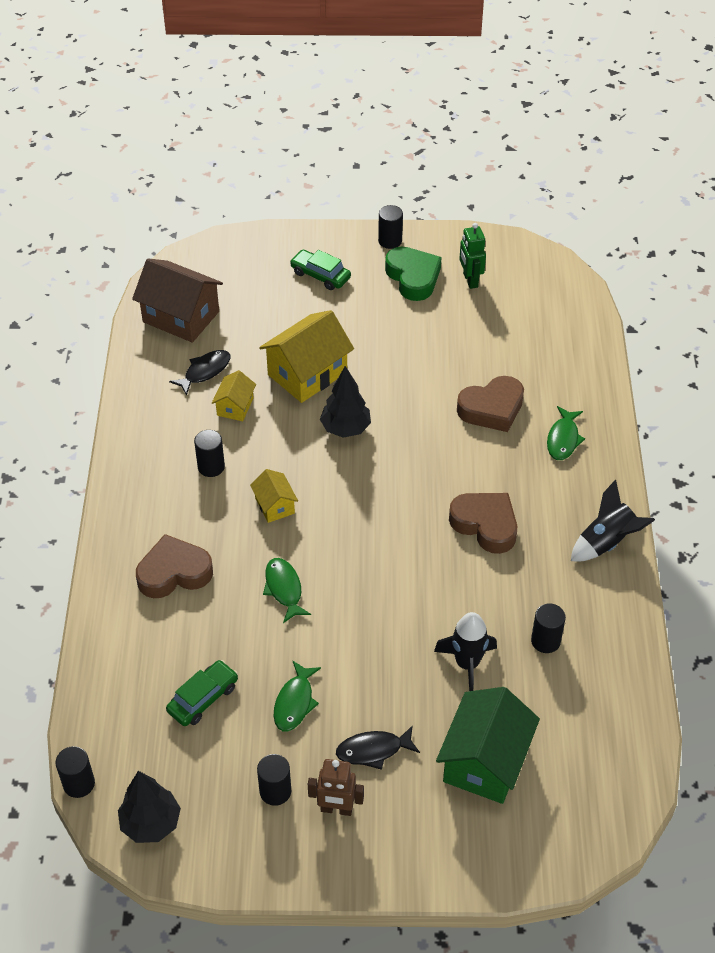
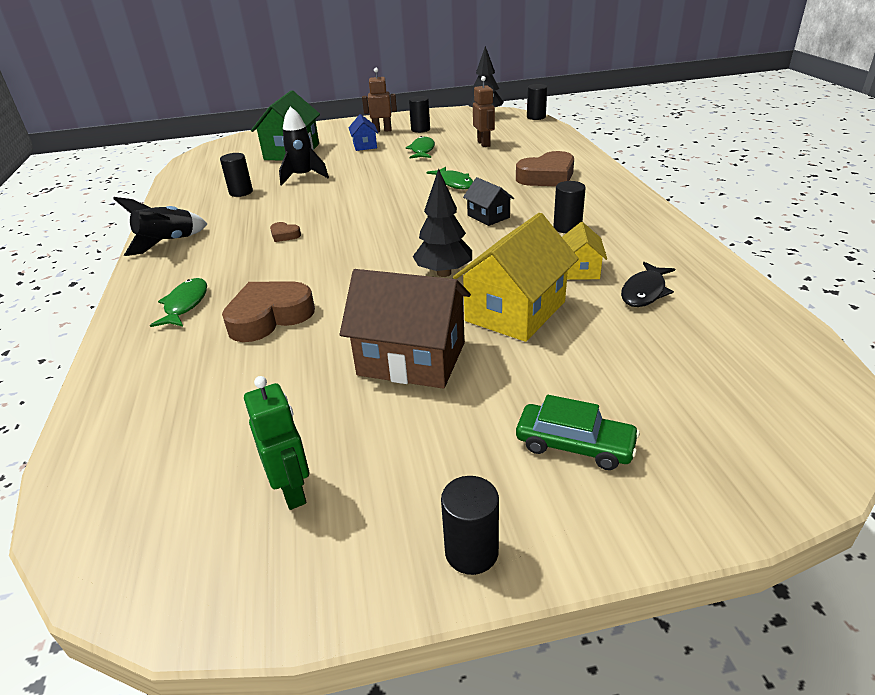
camera: 170 degrees right, 15 degrees down
brown house [132,258,223,343] -> brown house moved to [340,269,471,389]
green car [166,660,238,726] -> brown robot [473,76,495,147]
yellow house [250,469,298,523] -> black house [463,177,514,226]
black fish [336,725,420,770] -> blue house [349,114,378,151]
green heart [385,246,442,301] -> none
brown heart [449,493,517,554] -> brown heart [270,222,301,242], size x0.45

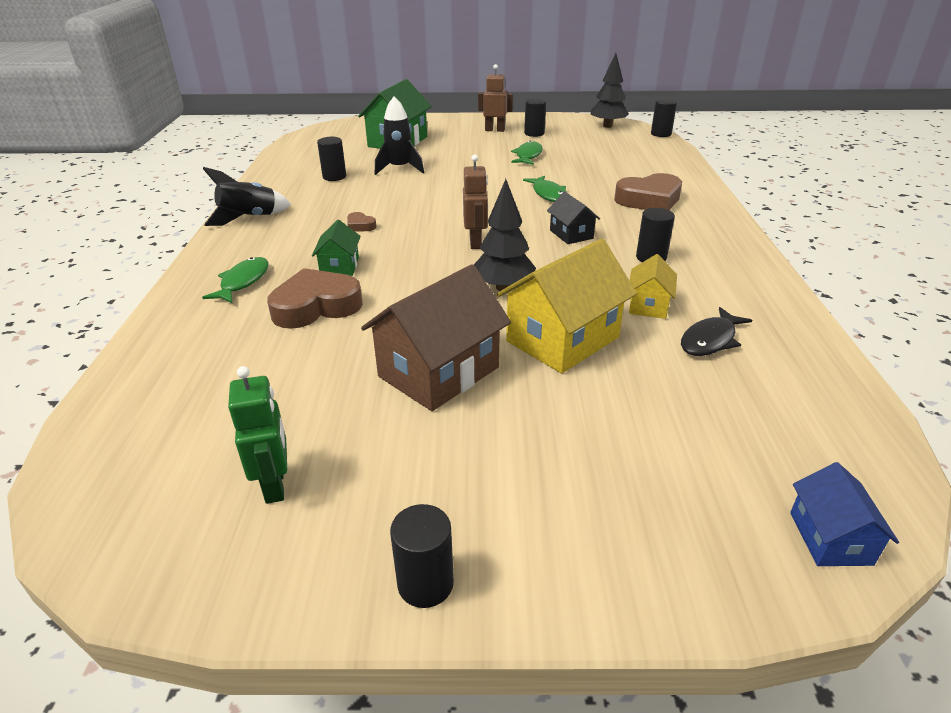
camera: 10 degrees right, 0 degrees up
brown house [340,269,471,389] -> brown house turned 75 degrees counterclockwise [361,264,511,411]
blue house [349,114,378,151] -> blue house moved to [790,462,899,566]
brown robot [473,76,495,147] -> brown robot moved to [463,154,488,249]
green car [516,395,640,470] -> none
none -> green house [312,220,361,276]

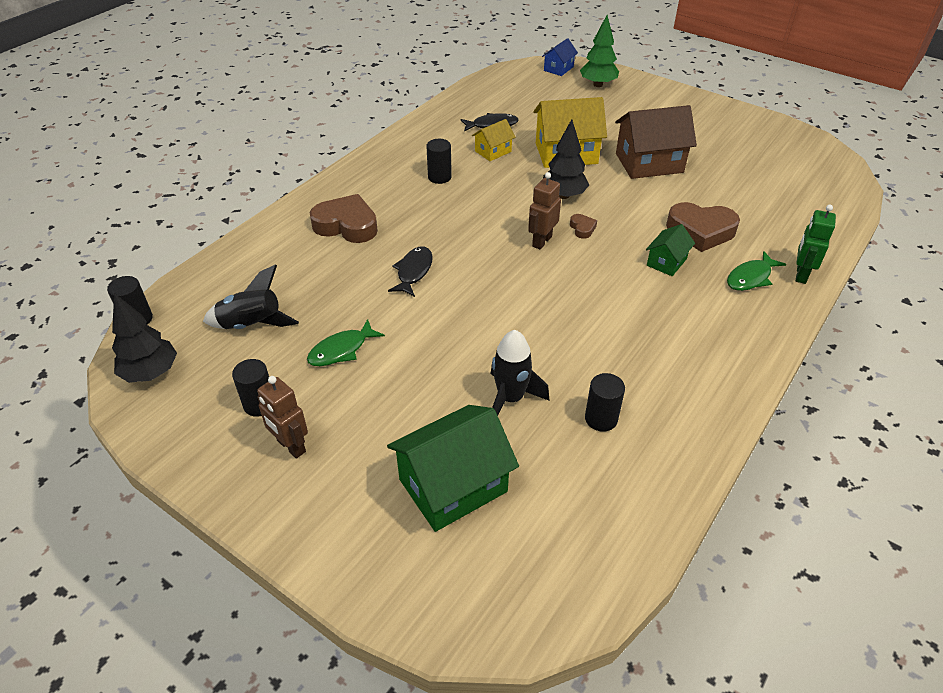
camera: 145 degrees left, 10 degrees up
black rocket [203,167,291,226] -> black rocket moved to [203,264,299,329]
green robot [228,366,287,504] -> green robot moved to [796,205,836,284]
brown heart [347,212,376,232] -> brown heart moved to [570,214,597,239]
black cylinder [390,504,454,608] -> none
green fish [523,176,567,202] -> black fish [388,247,433,297]
black house [547,192,600,244] -> none
none -> green tree [580,15,619,87]

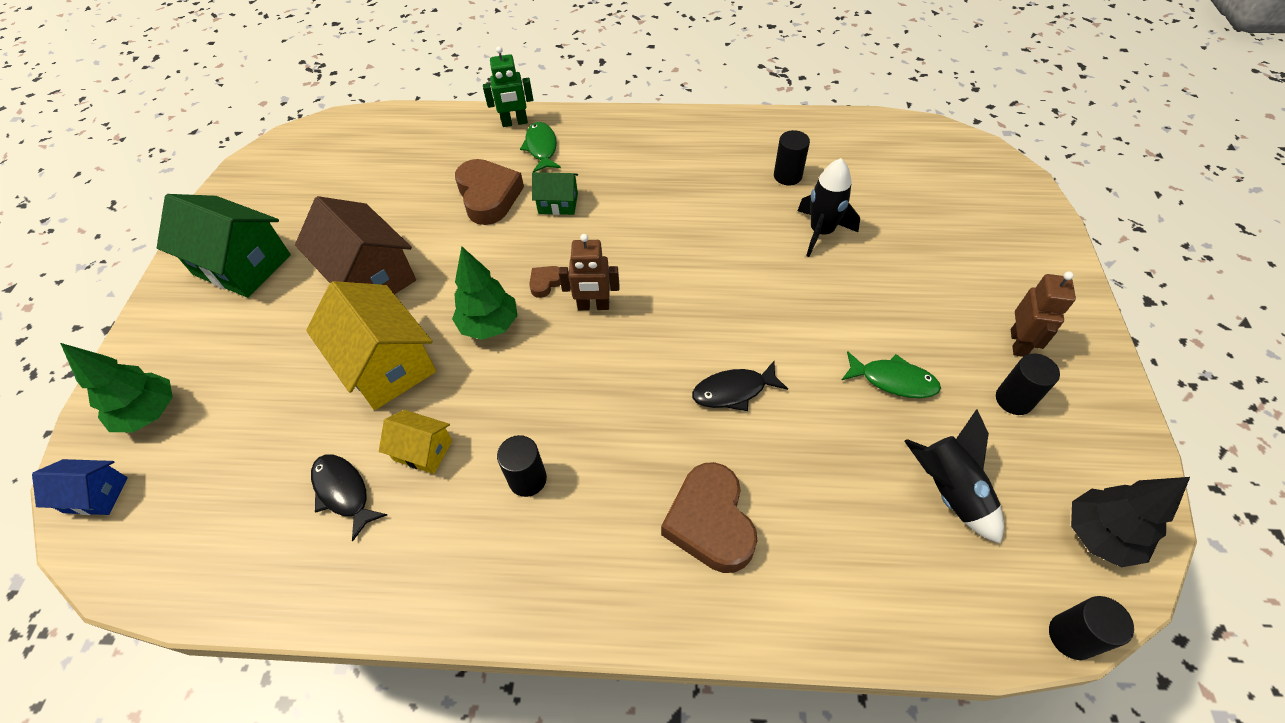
camera: 120 degrees left, 10 degrees up
green house [387,405,519,532] -> green house moved to [157,194,291,298]
black tree [543,119,589,199] -> green tree [452,246,517,340]
green fish [727,251,786,291] -> green fish turned 120 degrees counterclockwise [520,122,561,172]

